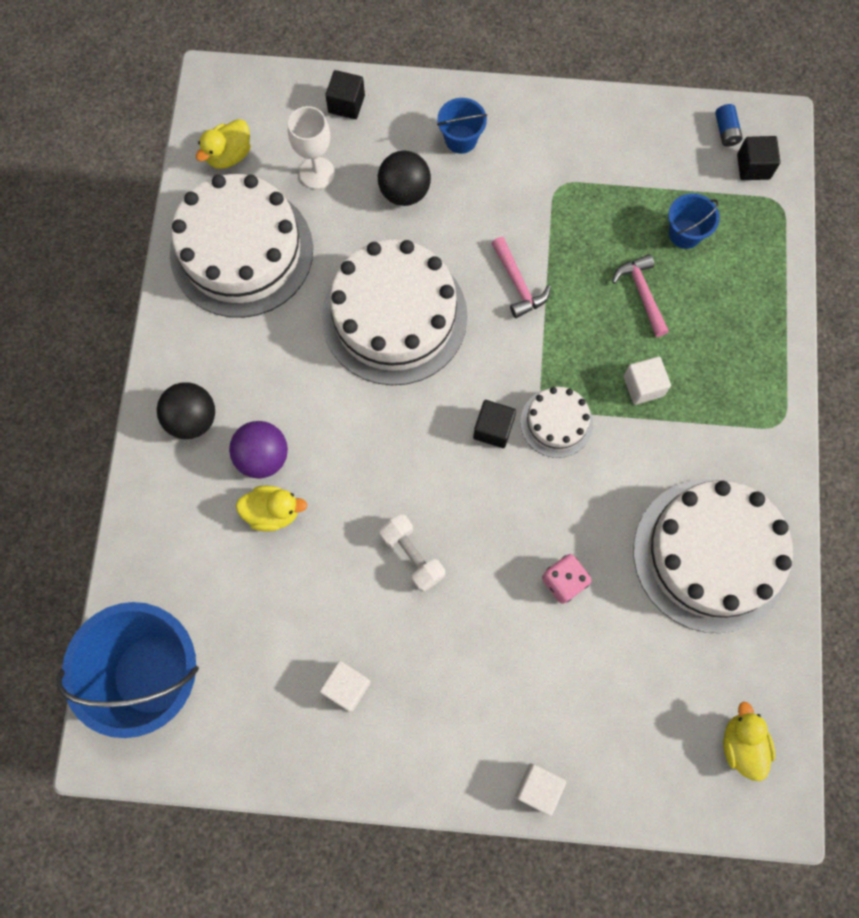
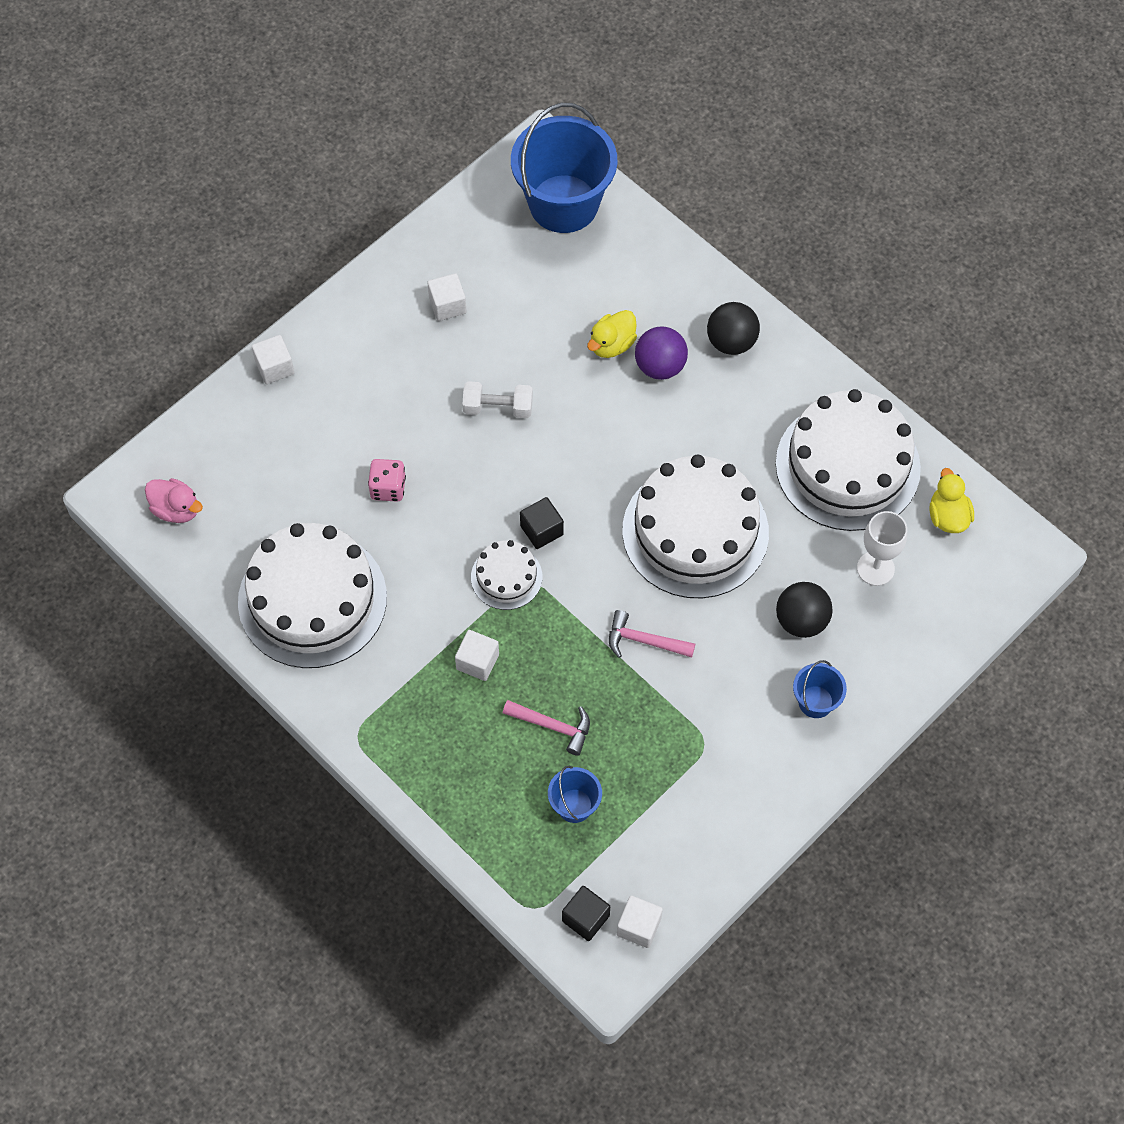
camera: 130 degrees right, 10 degrees down
black cube [325,70,365,119] -> none
blue battery [715,104,743,147] -> white cube [617,896,663,948]
yellow duck [723,702,775,781] -> pink duck [145,478,203,523]

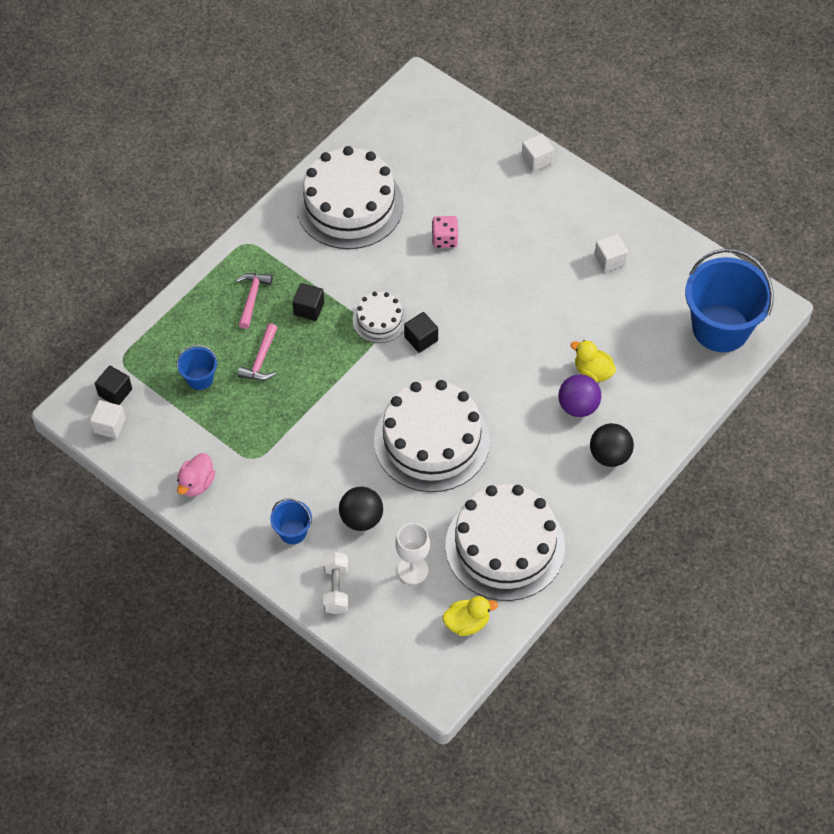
camera: 85 degrees right, 5 degrees down
pink duck [145,478,203,523] -> pink duck moved to [177,453,215,497]
white cube [455,630,499,681] -> black cube [292,283,324,321]
white dumbbell [462,381,533,418] -> white dumbbell moved to [323,552,348,614]
pink hammer [609,610,695,658] -> pink hammer moved to [236,273,272,329]

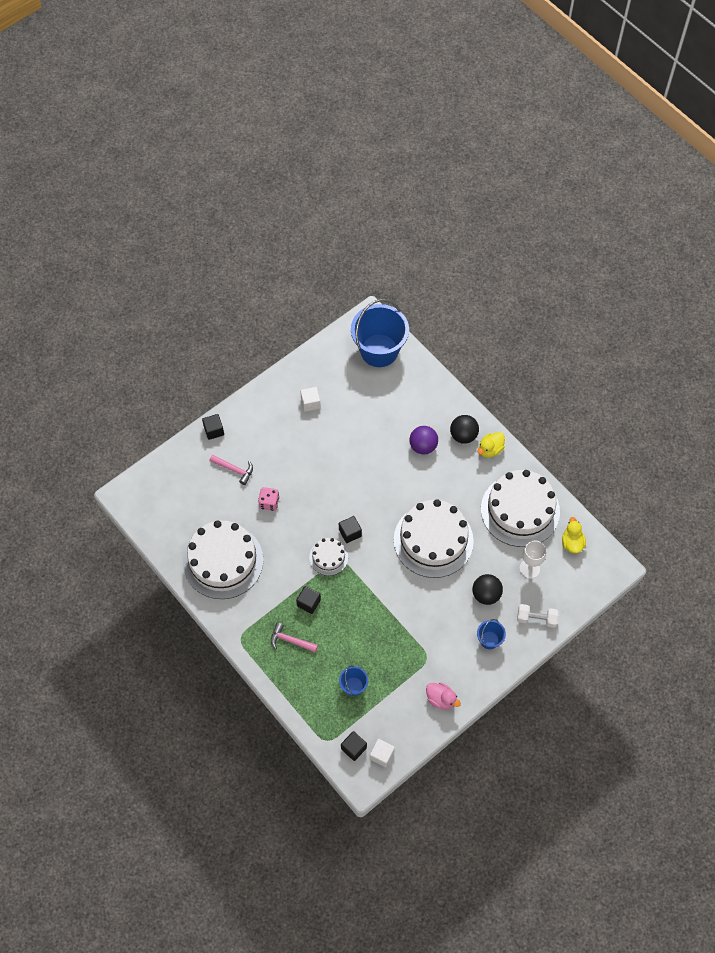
camera: 80 degrees left, 5 degrees up
pink hammer [238,323,277,380] -> pink hammer moved to [209,455,253,485]
white cube [522,133,554,172] -> black cube [202,414,224,440]
yellow duck [571,340,616,382] -> yellow duck moved to [477,432,505,458]

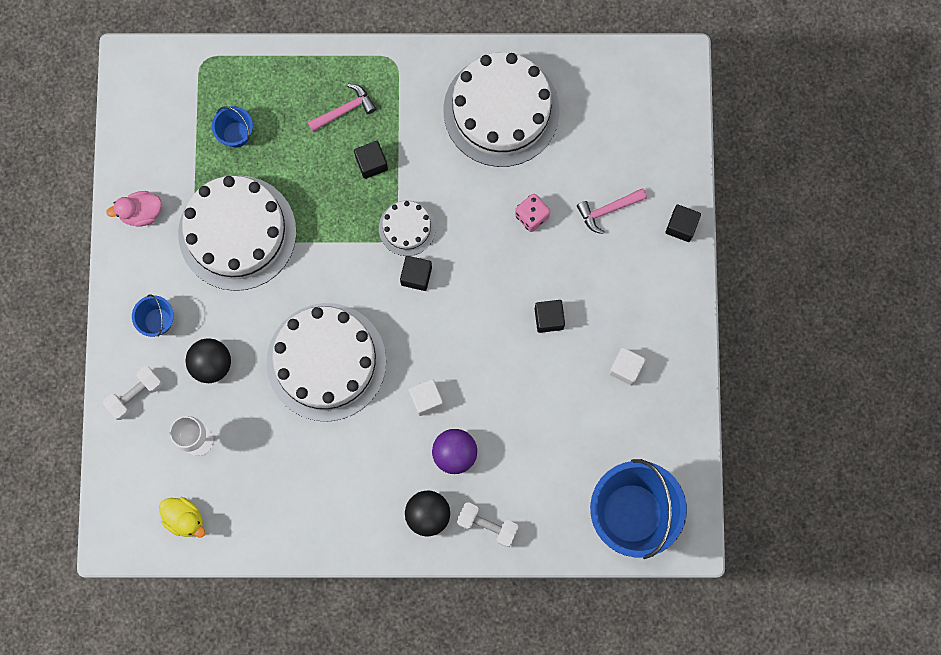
camera: 130 degrees right, 15 degrees up
black cube [341,731,367,761] -> black cube moved to [535,300,565,333]
white cube [370,739,395,767] -> white cube moved to [409,379,443,416]
yellow duck [477,432,505,458] -> none
white cake [481,470,560,547] -> white cake moved to [178,175,296,291]
none -> white dumbbell [457,502,518,547]

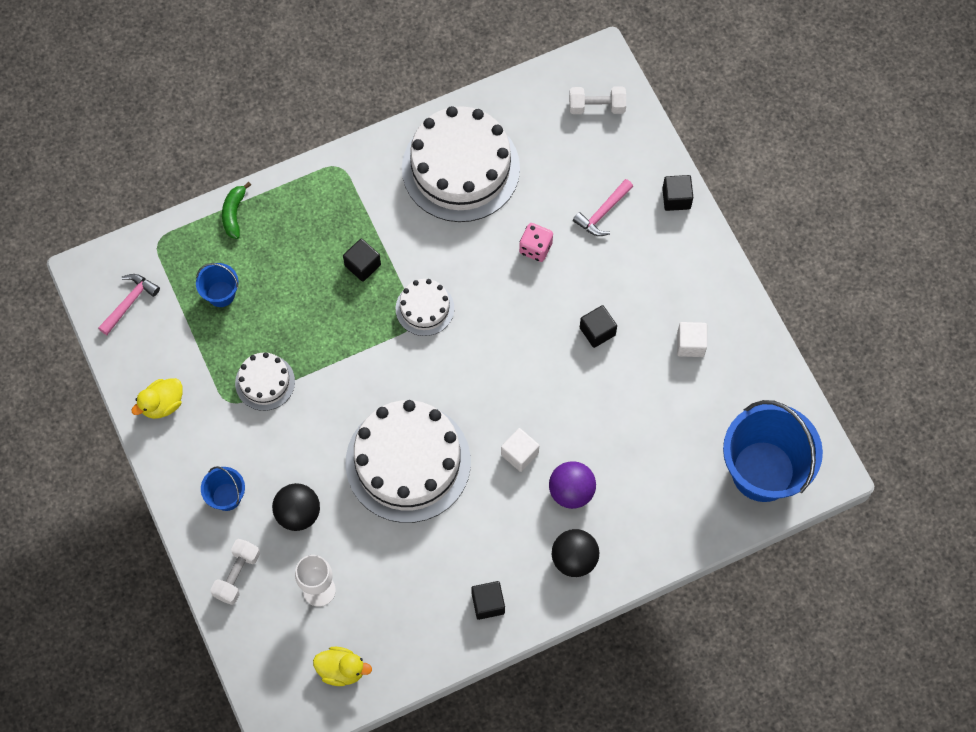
camera: 25 degrees left, 10 degrees down
pink duck [106,191,162,227] -> yellow duck [131,378,183,419]
white cake [178,175,296,291] -> white cake [235,352,295,411], size x0.48
pink hammer [308,84,376,132] -> pink hammer moved to [98,274,160,335]
black cube [400,256,432,291] -> black cube moved to [471,581,505,620]
white dumbbell [457,502,518,547] -> white dumbbell moved to [569,86,626,114]
none -> green banana [222,182,251,239]

